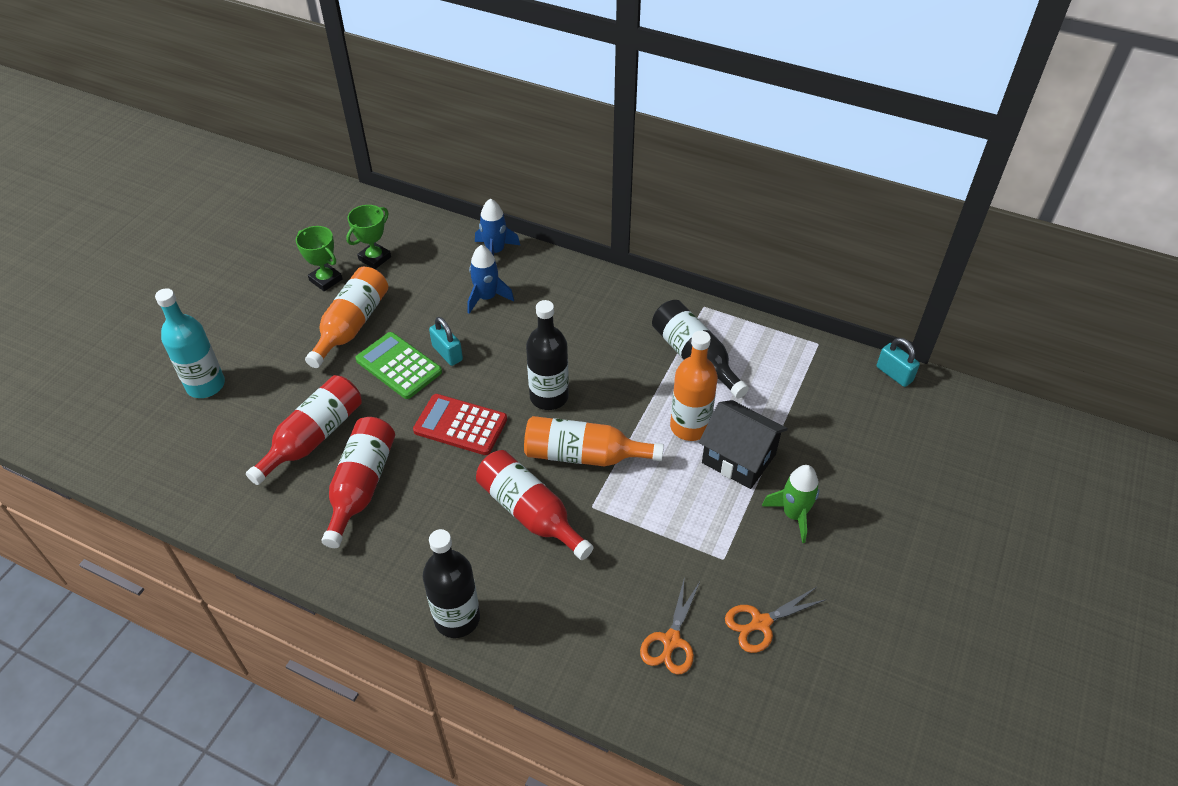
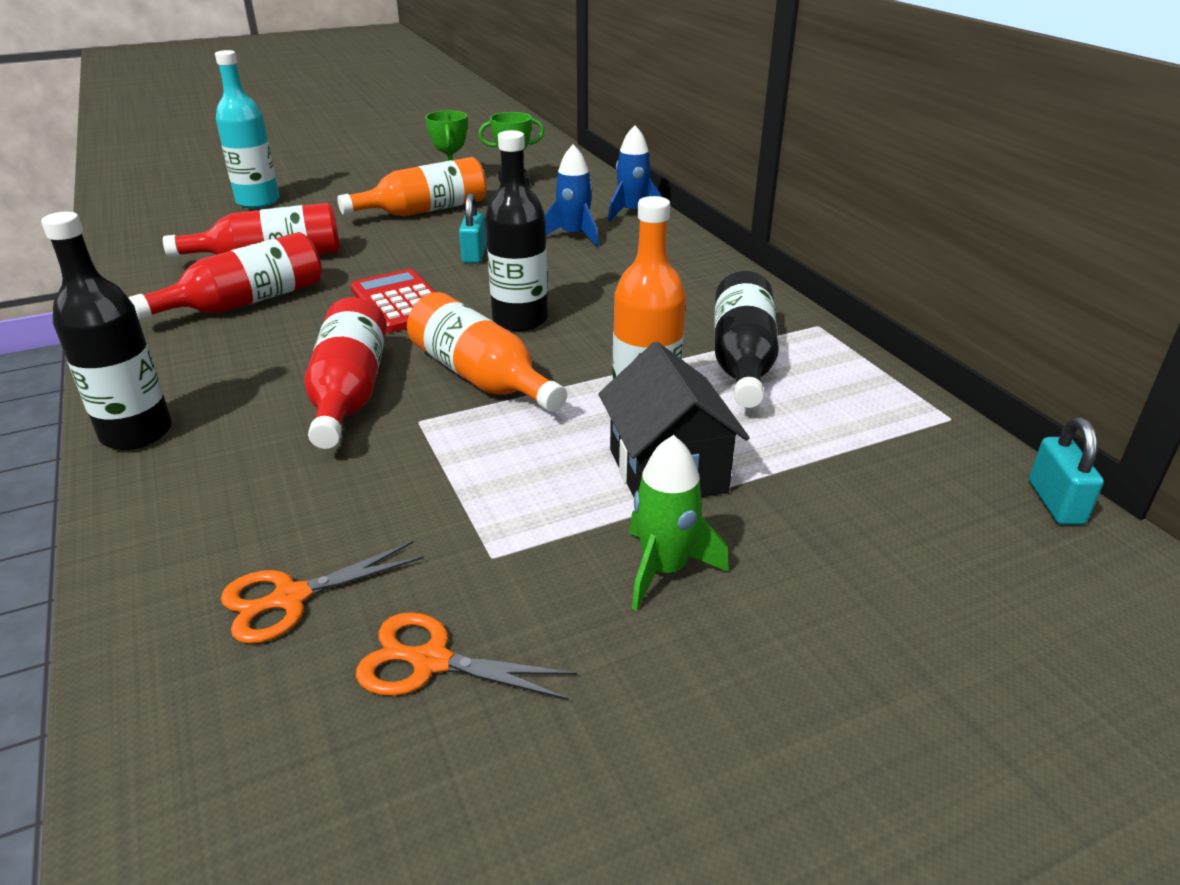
camera: 40 degrees right, 15 degrees down
green calculator [355,332,442,399] -> none

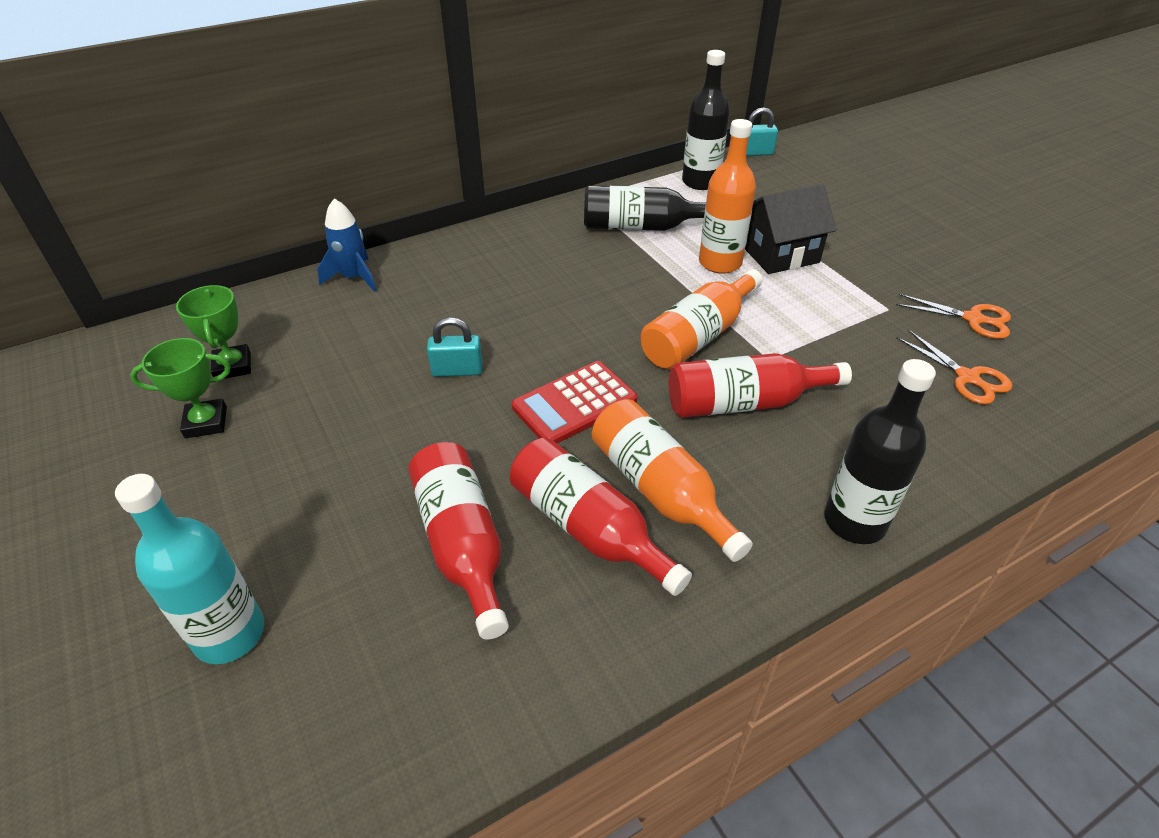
camera: 95 degrees left, 10 degrees up
orange bottle [337,157,487,216] -> orange bottle moved to [592,399,753,562]
orange scissors [356,612,577,700] -> orange scissors turned 75 degrees counterclockwise [896,294,1011,339]
black bottle [485,130,548,331] -> black bottle moved to [682,50,730,190]
blue rocket [545,144,599,247] -> none
green rocket [629,435,729,611] -> none

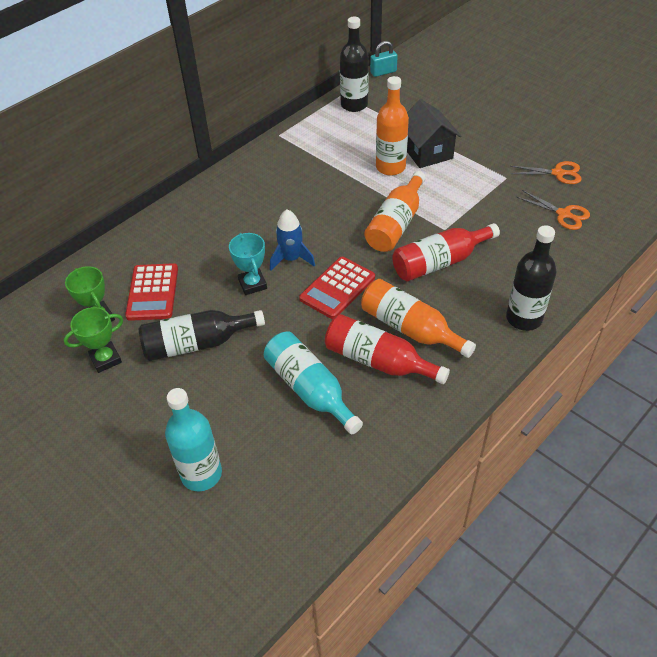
camera: 15 degrees left, 5 degrees up
blue rocket [317,199,377,292] -> blue rocket moved to [270,209,315,271]
red bottle [408,442,509,640] -> turquoise bottle [264,332,363,434]
turquoise padlock [427,317,483,377] -> turquoise trophy [229,233,267,295]
black bottle [584,185,706,231] -> black bottle moved to [139,310,265,361]
black house [745,184,837,274] -> black house turned 75 degrees counterclockwise [407,99,461,168]
none -> red calculator [125,263,178,321]

